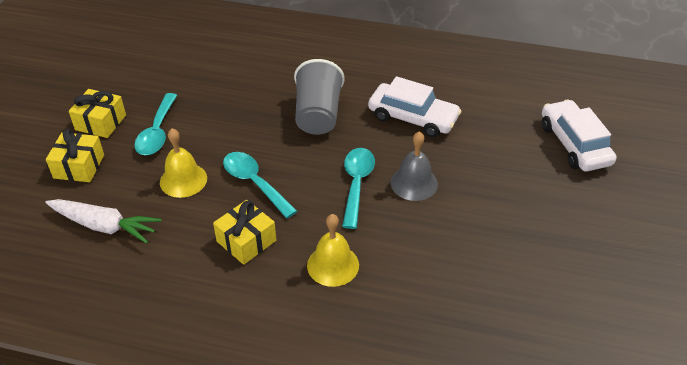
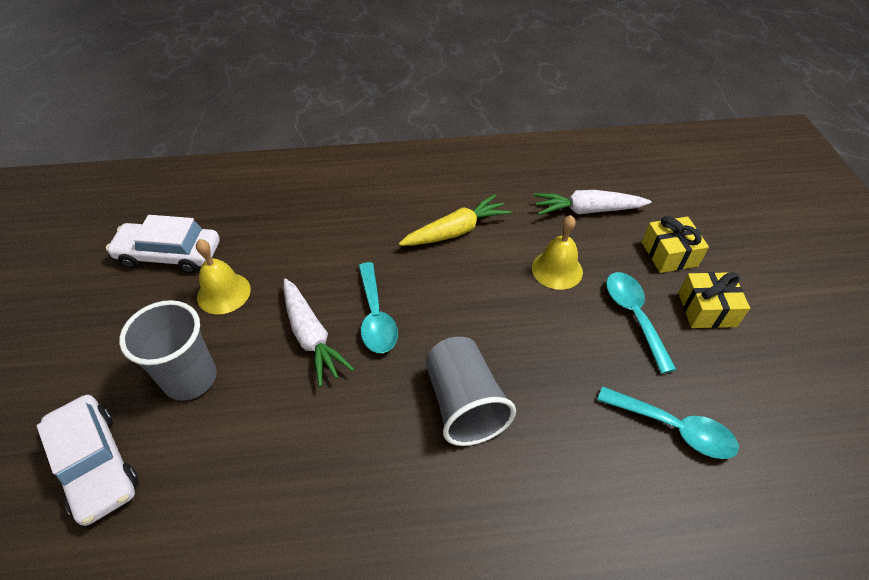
camera: 160 degrees right, 5 degrees up
yellow gift [213,200,276,265] -> yellow carrot [399,194,511,246]
turquoise spoon [223,152,297,218] -> turquoise spoon moved to [597,387,739,459]
yellow bell [307,214,359,287] -> yellow bell moved to [196,239,251,314]
white car [368,76,462,137] -> white car moved to [106,215,220,273]
grey bell [391,131,438,201] -> white carrot [284,278,354,387]
none -> grey cup [119,300,217,401]

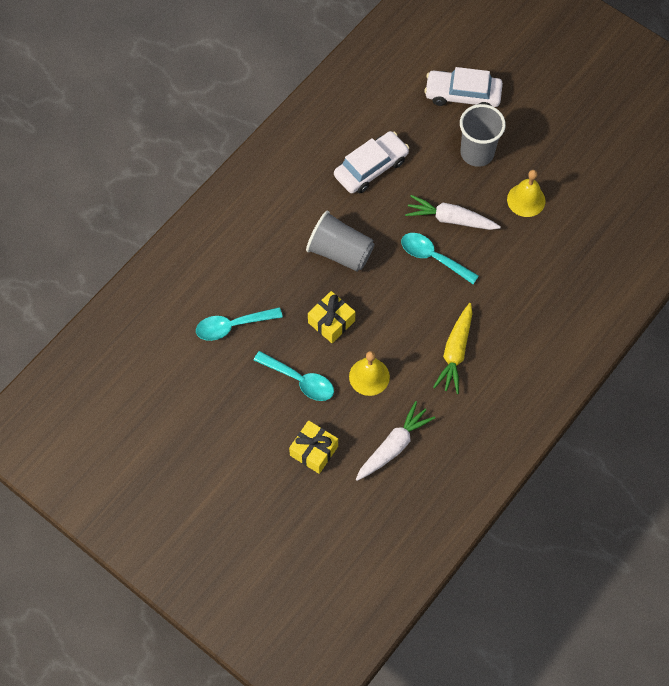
camera: 135 degrees right, 15 degrees up
white car [106,215,220,273] -> white car moved to [334,131,409,193]
yellow gift [678,272,750,328] -> yellow gift moved to [308,291,355,343]

